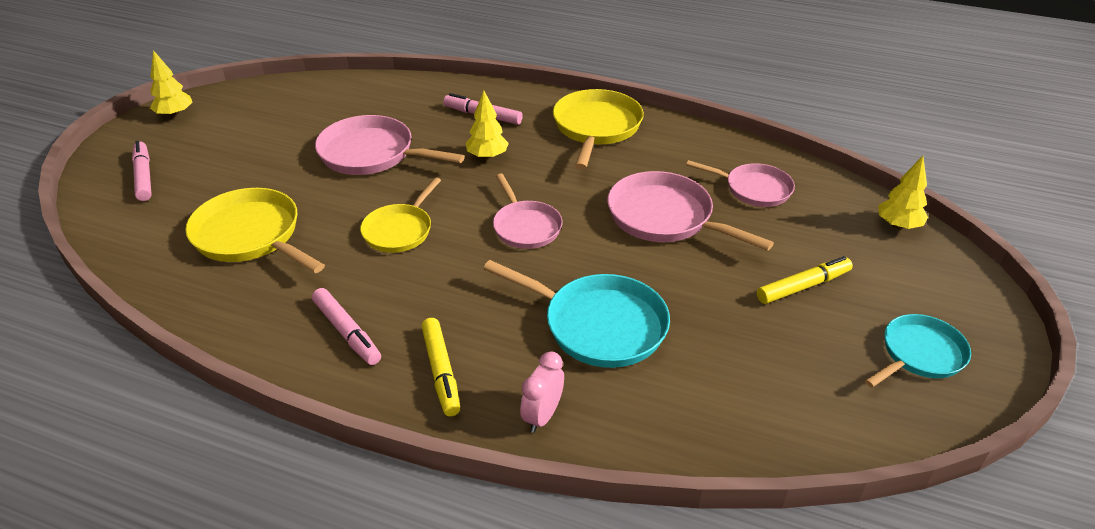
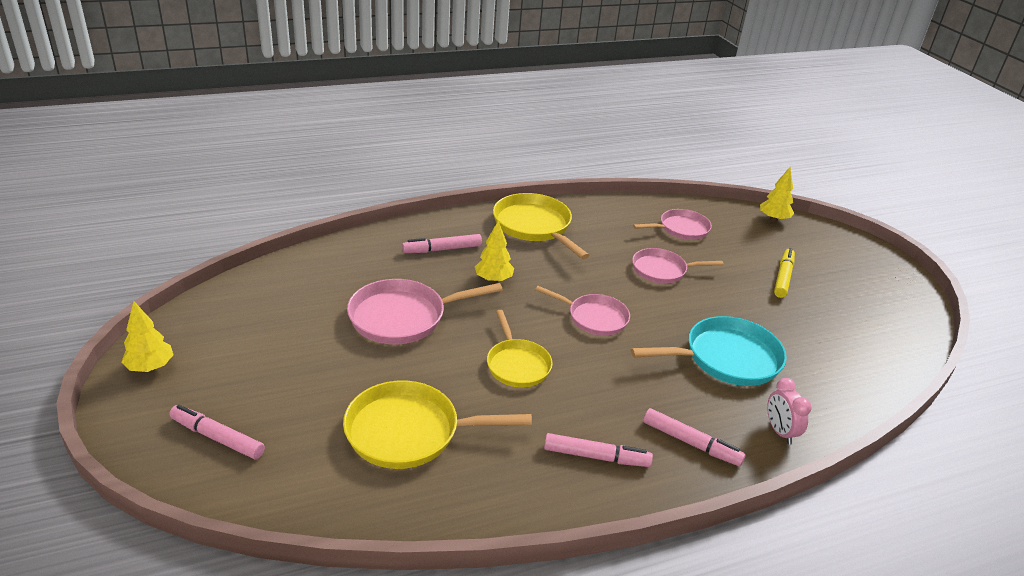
camera: 45 degrees left, 5 degrees down
yellow marker [421,318,460,416] -> pink marker [643,408,746,466]
pink pan [607,171,774,251] -> pink pan [632,248,724,284], size x0.65
turquoise pan [865,314,971,387] -> none

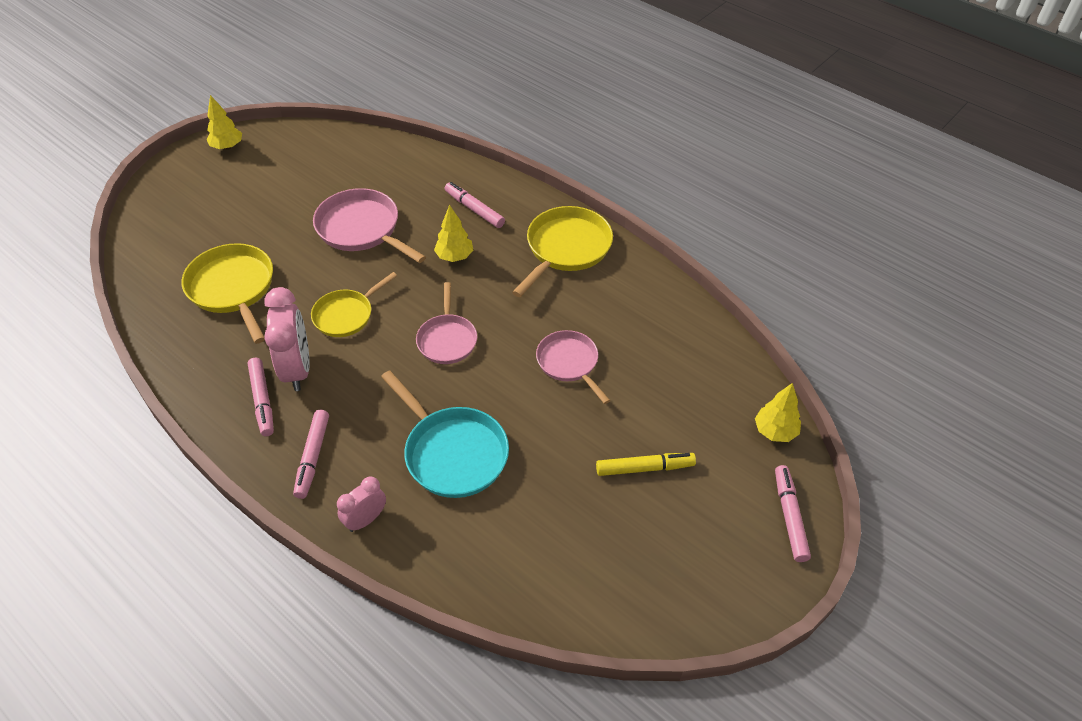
camera: 65 degrees right, 15 degrees up
pink marker [169,405,265,459] -> pink marker moved to [775,465,811,562]
pink pan [633,209,712,240] -> none
none -> pink clock [265,287,310,391]

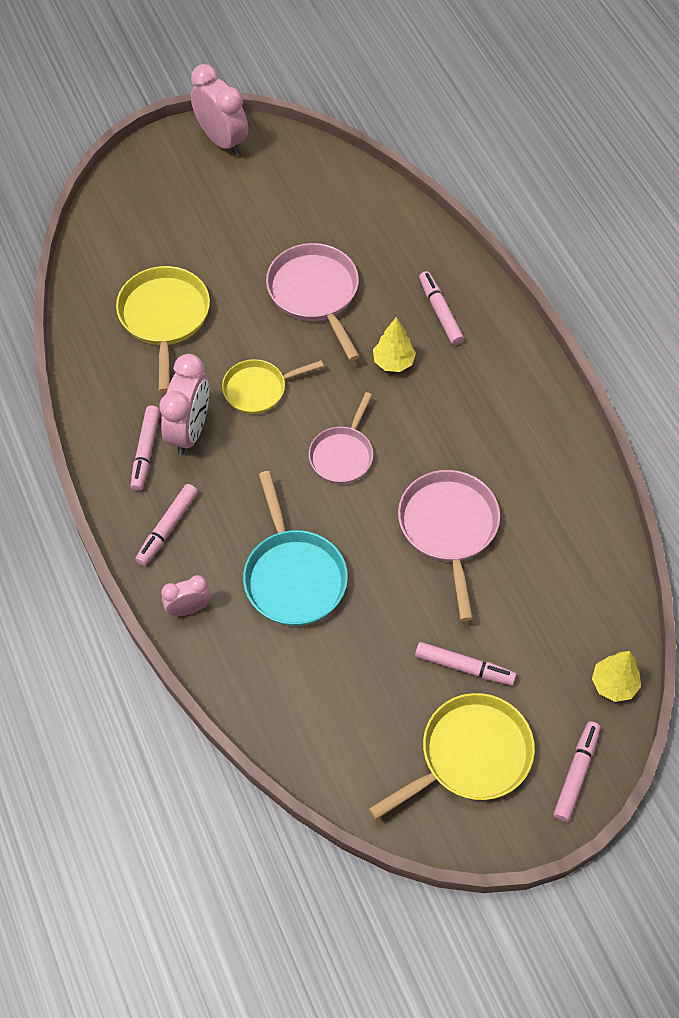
camera: 25 degrees right, 10 degrees up
yellow tree [207,95,242,150] -> pink clock [191,64,248,155]
yellow pan [512,206,613,297] -> yellow pan moved to [369,693,535,820]
pink pan [536,330,610,404] -> pink pan [398,470,500,621], size x1.53
yellow marker [596,453,696,476] -> pink marker [415,642,516,686]

